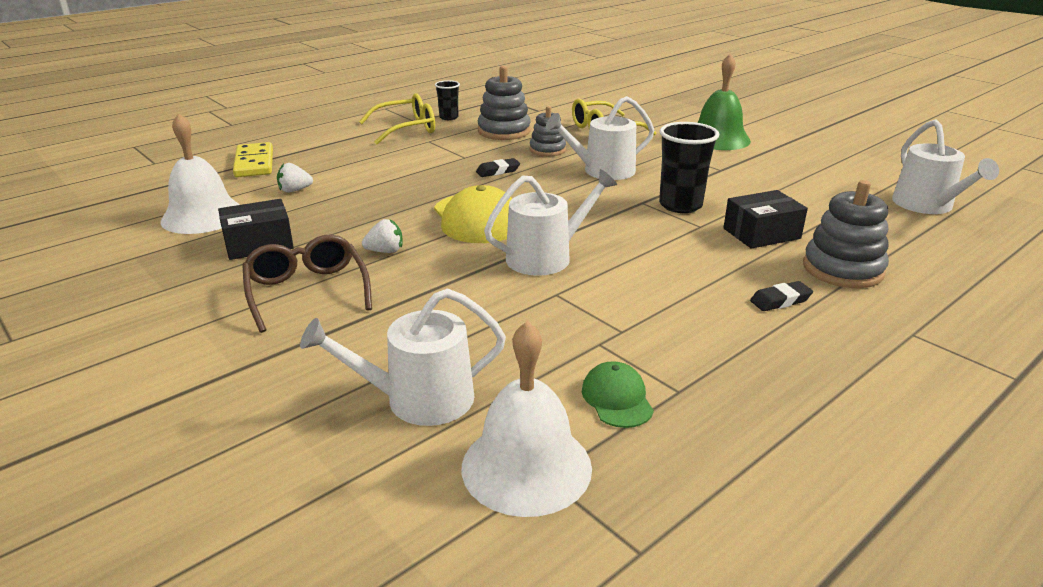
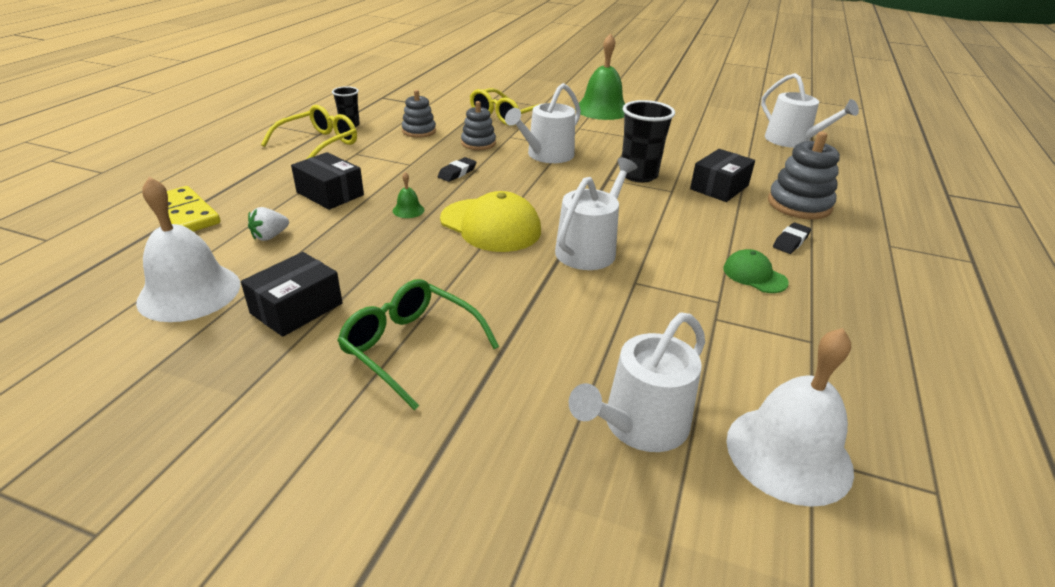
camera: 30 degrees left, 5 degrees up
brown glasses [242,234,372,333] -> green glasses [337,279,499,410]
white strawberry [362,219,403,253] -> none
grey stacking toy [478,66,531,140] -> grey stacking toy [402,90,436,138], size x0.65
green cap [582,361,654,428] -> green cap moved to [723,249,789,293]
none -> black box [291,152,364,210]
none -> green bell [393,172,424,218]

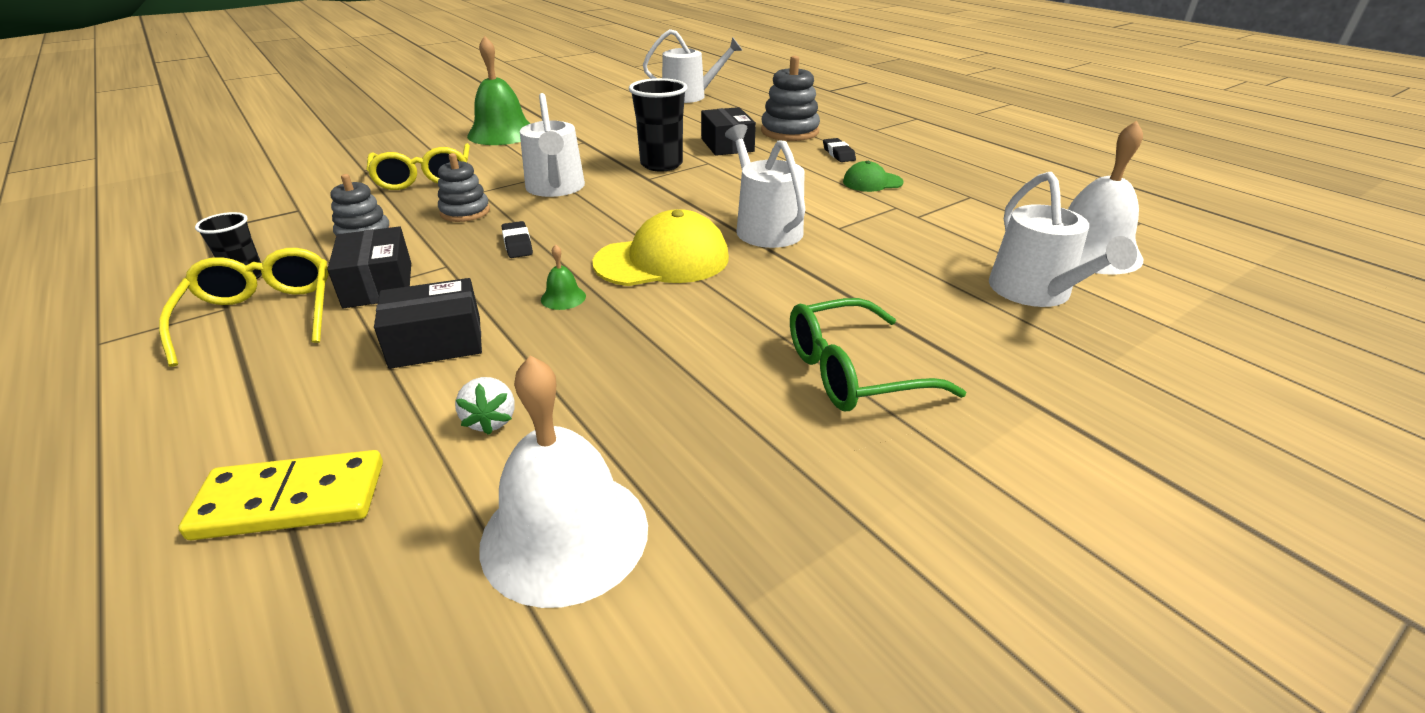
camera: 55 degrees left, 0 degrees up
black box [241,252,342,337] -> black box moved to [327,226,411,308]

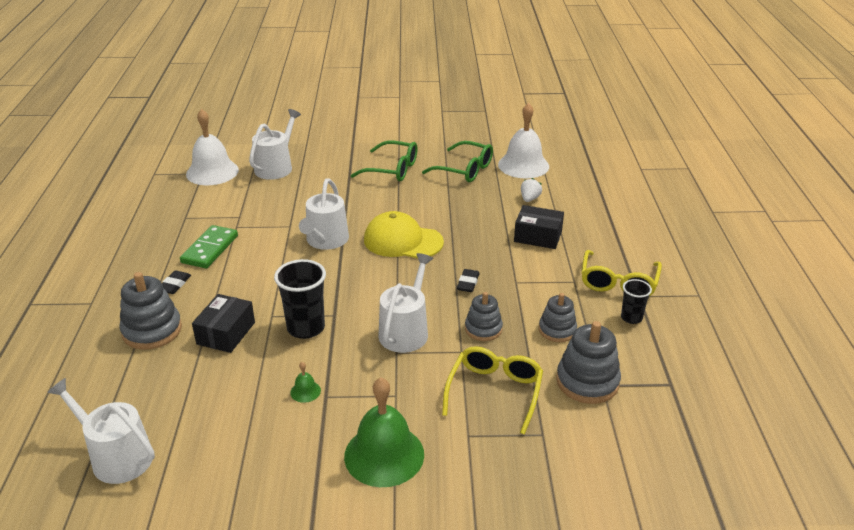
camera: 145 degrees left, 0 degrees up
yellow domino [178,450,383,540] -> none
black box [327,226,411,308] -> none
green bell [541,244,586,310] -> green bell moved to [290,362,321,403]
green cap [843,161,903,192] -> green domino [180,225,238,268]
none -> green glasses [422,141,493,182]
none -> grey stacking toy [556,321,621,404]

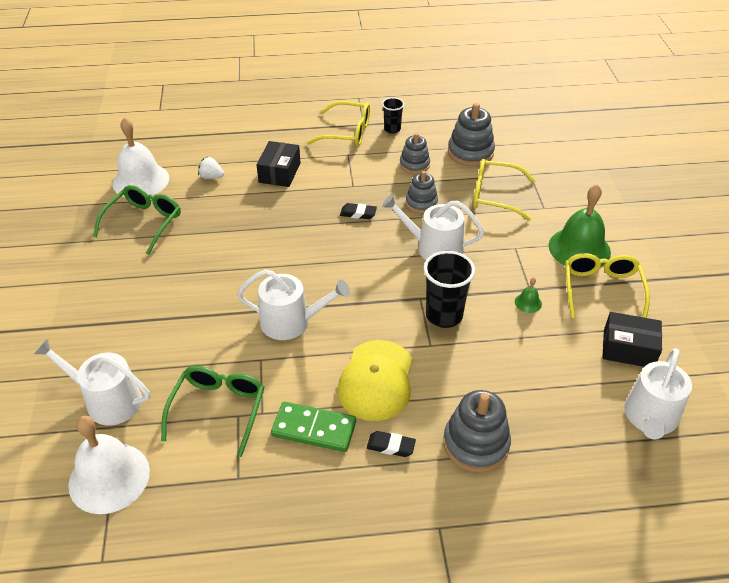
camera: 95 degrees left, 10 degrees up
black box [192,294,255,353] -> black box moved to [602,312,662,367]
green glasses [350,141,418,182] -> green glasses moved to [161,366,264,457]
yellow cap [364,211,444,258] -> yellow cap moved to [337,340,412,421]
none -> yellow glasses [565,253,650,318]

